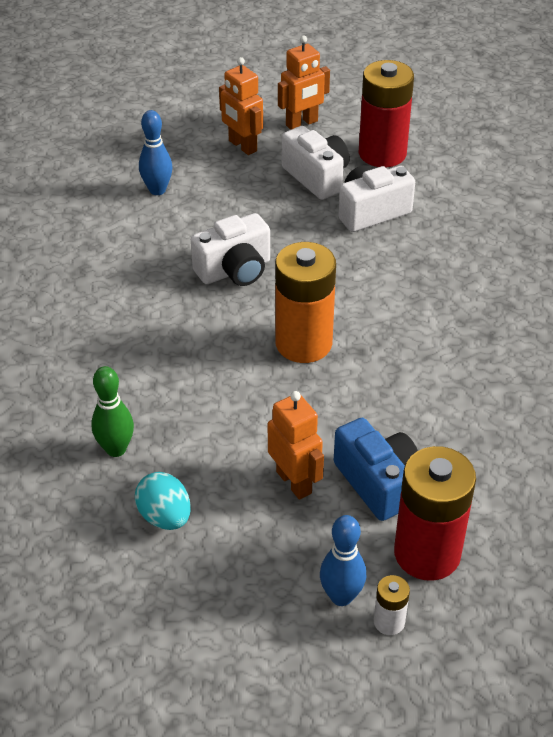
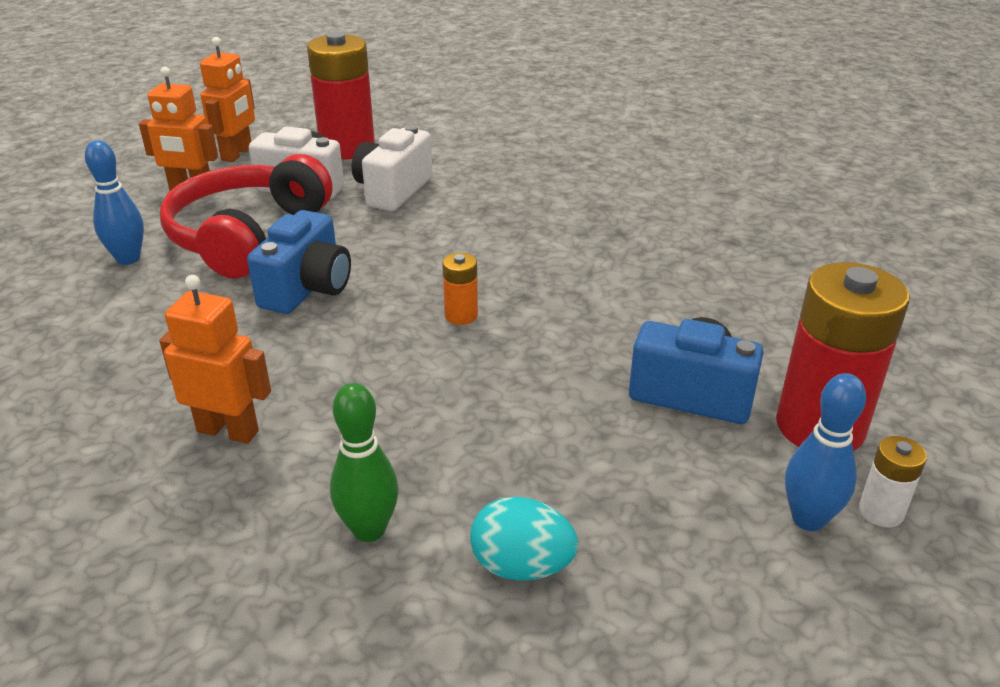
camera: 40 degrees left, 10 degrees down
white camera [191,213,270,286] -> blue camera [247,210,351,314]
orange robot [268,391,324,500] -> orange robot moved to [159,275,271,444]
orange battery [275,242,336,363] -> orange battery [442,253,478,325], size x0.45
none -> red headphones [160,154,333,278]

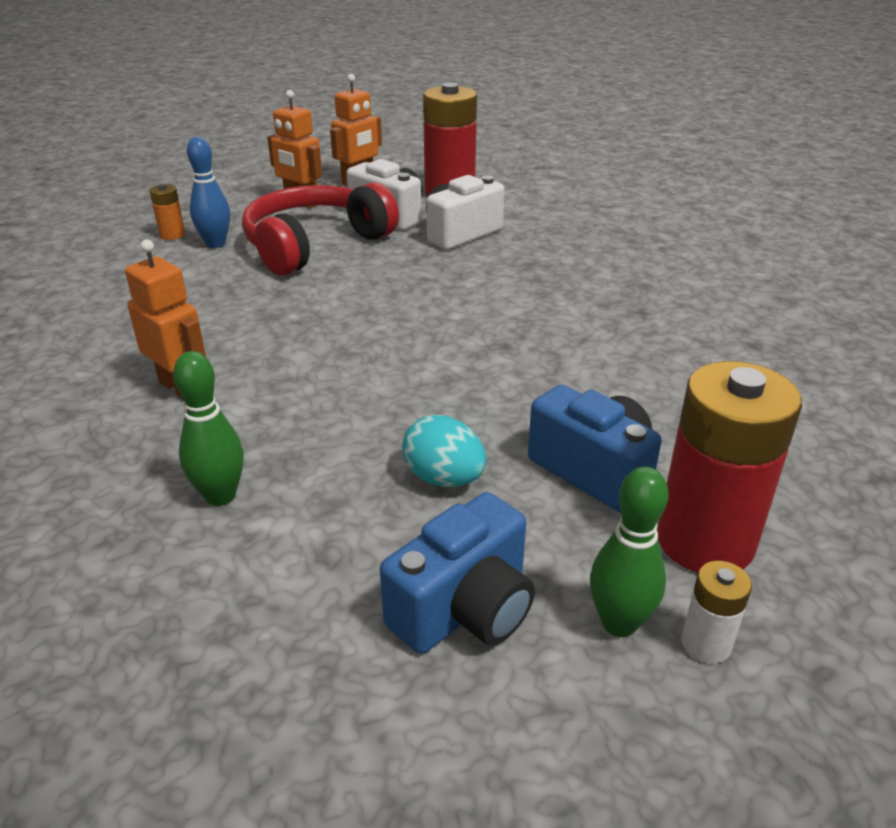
camera: 25 degrees right, 0 degrees up
blue camera [247,210,351,314] -> blue camera moved to [380,492,535,654]
orange battery [442,253,478,325] -> orange battery moved to [149,184,185,240]
turquoise egg [470,497,578,581] -> turquoise egg moved to [402,415,486,487]
blue bowling pin [785,373,866,531] -> green bowling pin [590,467,668,637]

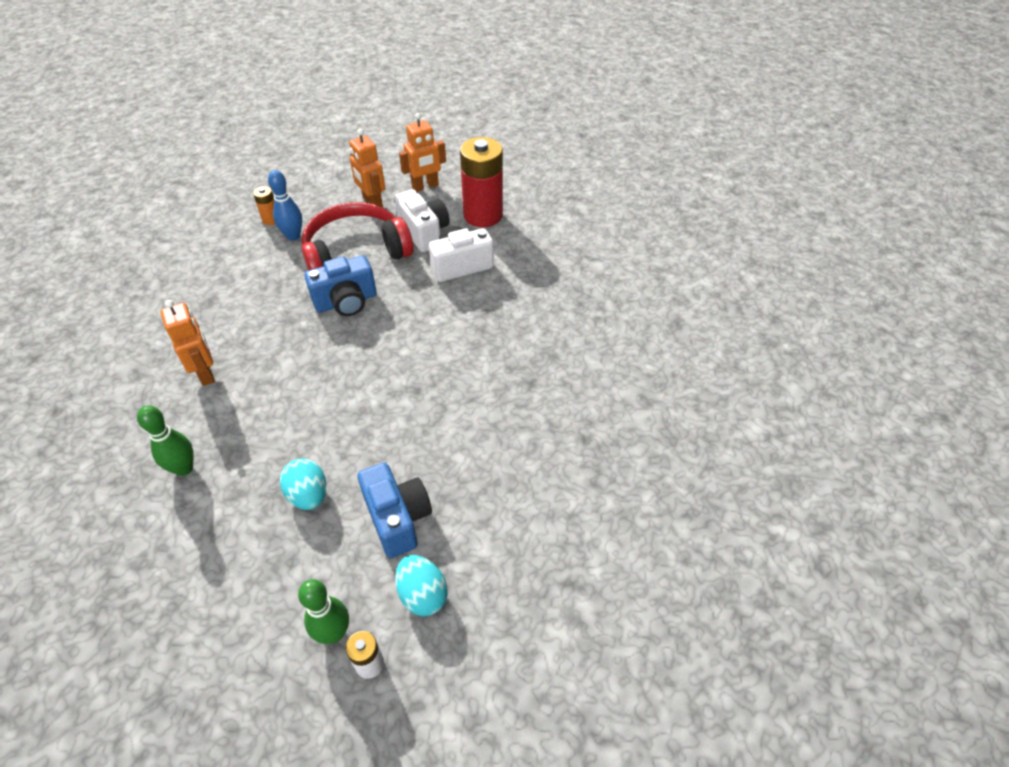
camera: 20 degrees right, 15 degrees up
blue camera [380,492,535,654] -> blue camera moved to [304,255,377,316]
red battery [657,361,802,573] -> turquoise egg [395,555,447,616]

